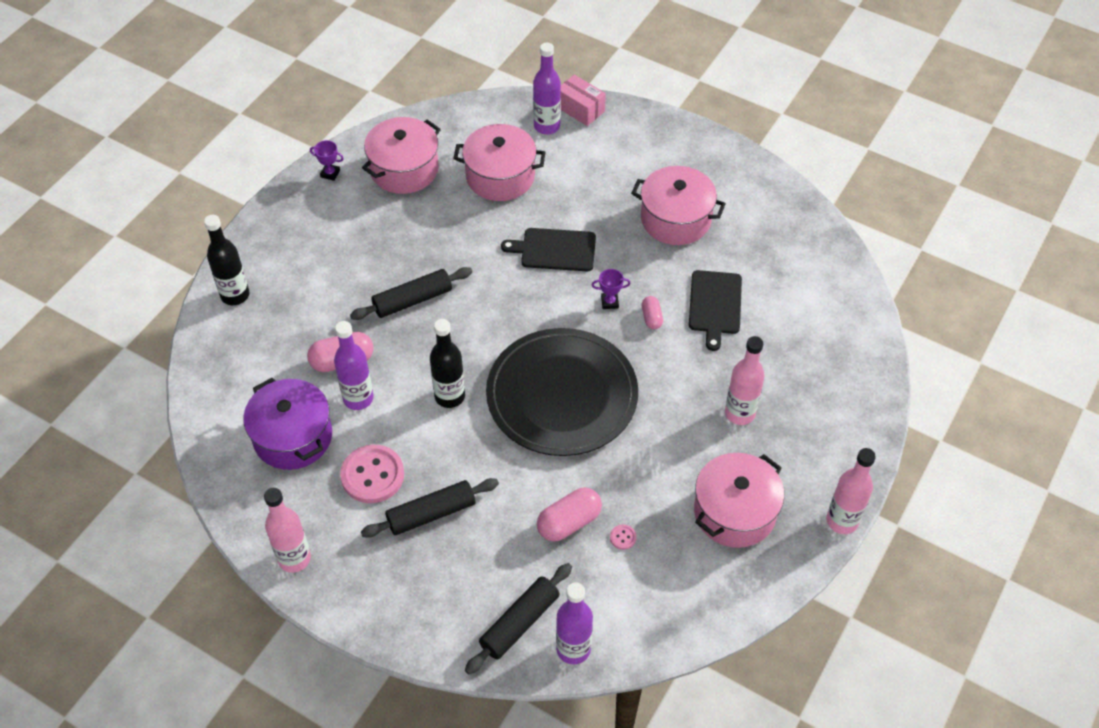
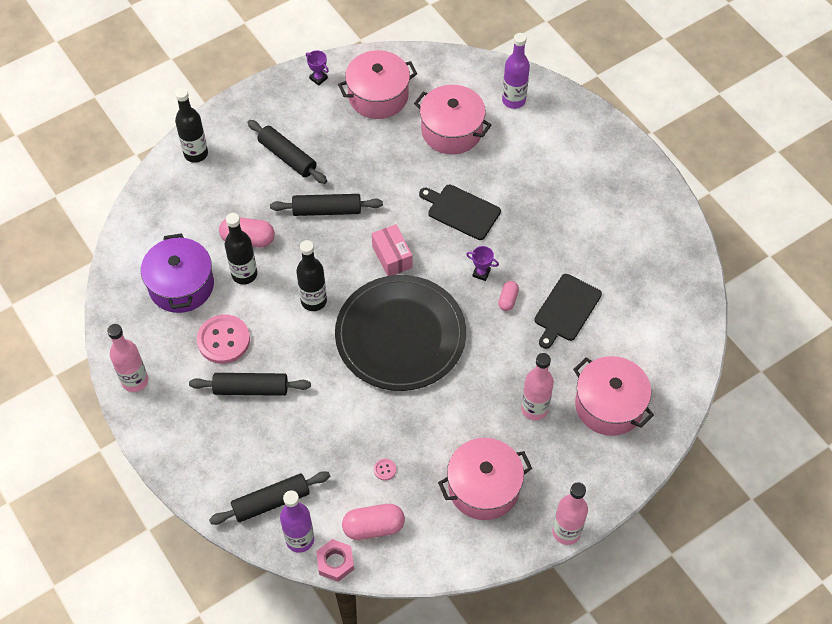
camera: 25 degrees right, 5 degrees up
purple bottle [334,321,374,410] -> black bottle [225,213,257,285]
pink capsule [537,488,602,542] -> pink capsule moved to [342,504,405,540]
pink box [561,75,606,126] -> pink box moved to [372,224,413,276]
pink pot [631,166,726,245] -> pink pot moved to [573,356,654,436]
none -> black rolling pin [247,120,327,184]
none -> pink nut [316,539,354,582]

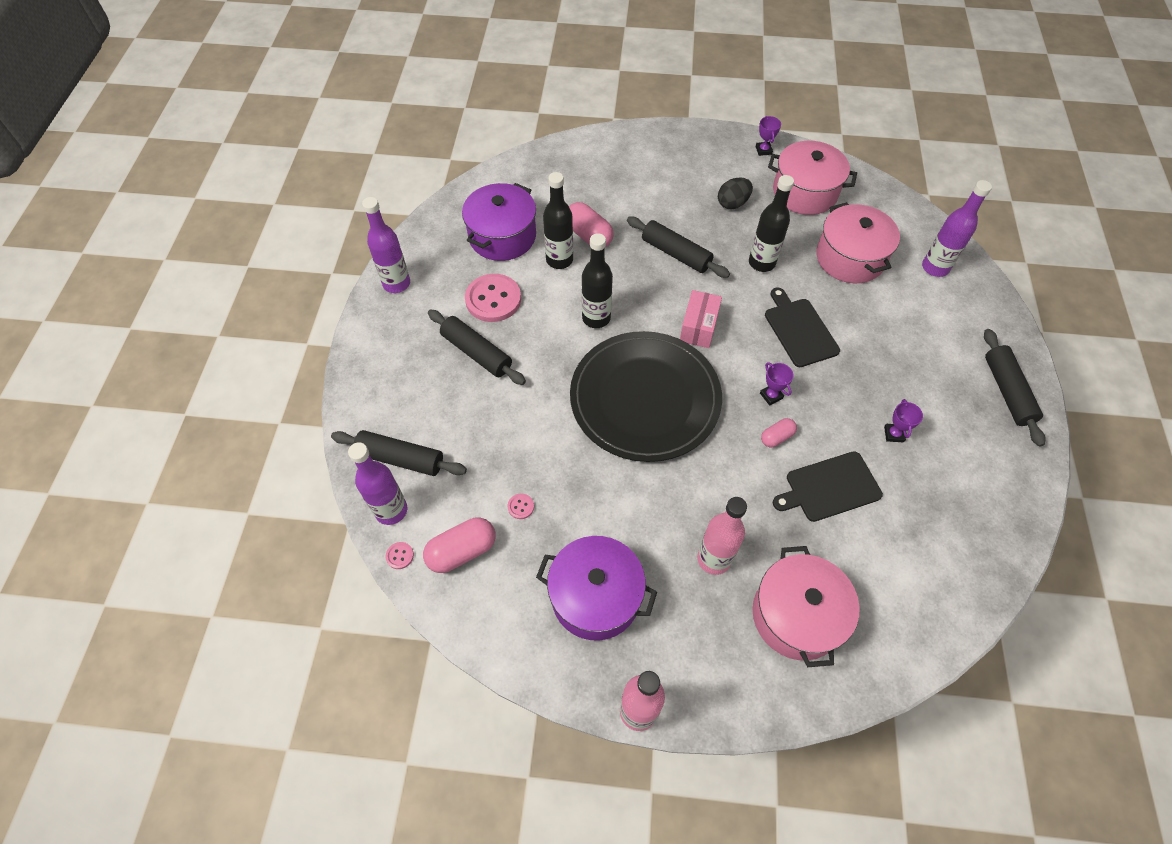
camera: 40 degrees right, 0 degrees up
pink bottle [107,324,148,392] -> purple bottle [362,197,410,293]
black bottle [175,88,208,163] -> black bottle moved to [749,175,794,272]
black rolling pin [247,120,327,184] -> black rolling pin moved to [984,329,1045,447]
pink nut [316,539,354,582] -> pink button [385,542,414,569]
pink capsule [342,504,405,540] -> pink capsule turned 60 degrees counterclockwise [423,518,496,573]
pink pot [438,438,532,520] -> purple pot [536,536,657,641]
none -> black egg [718,178,753,209]
none -> purple trophy [884,399,923,442]

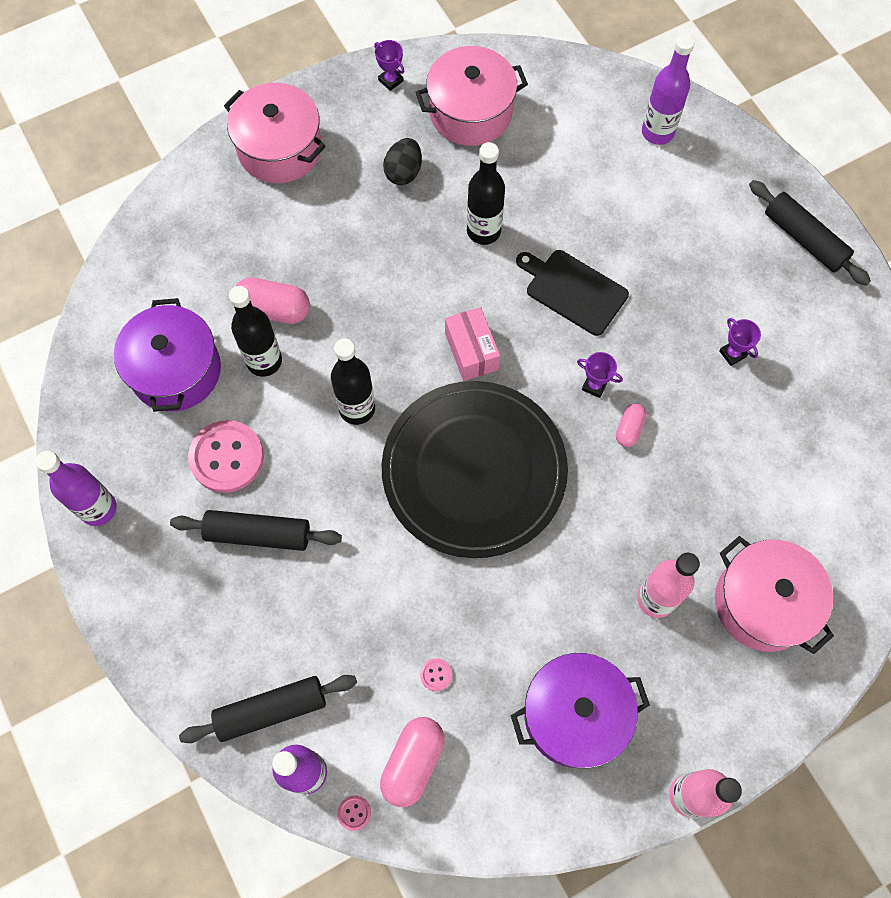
camera: 35 degrees left, 10 degrees up
black rolling pin [627,217,730,278] -> none
black cutting board [773,451,883,522] -> none
pink pot [816,202,900,283] -> pink pot moved to [224,83,326,183]

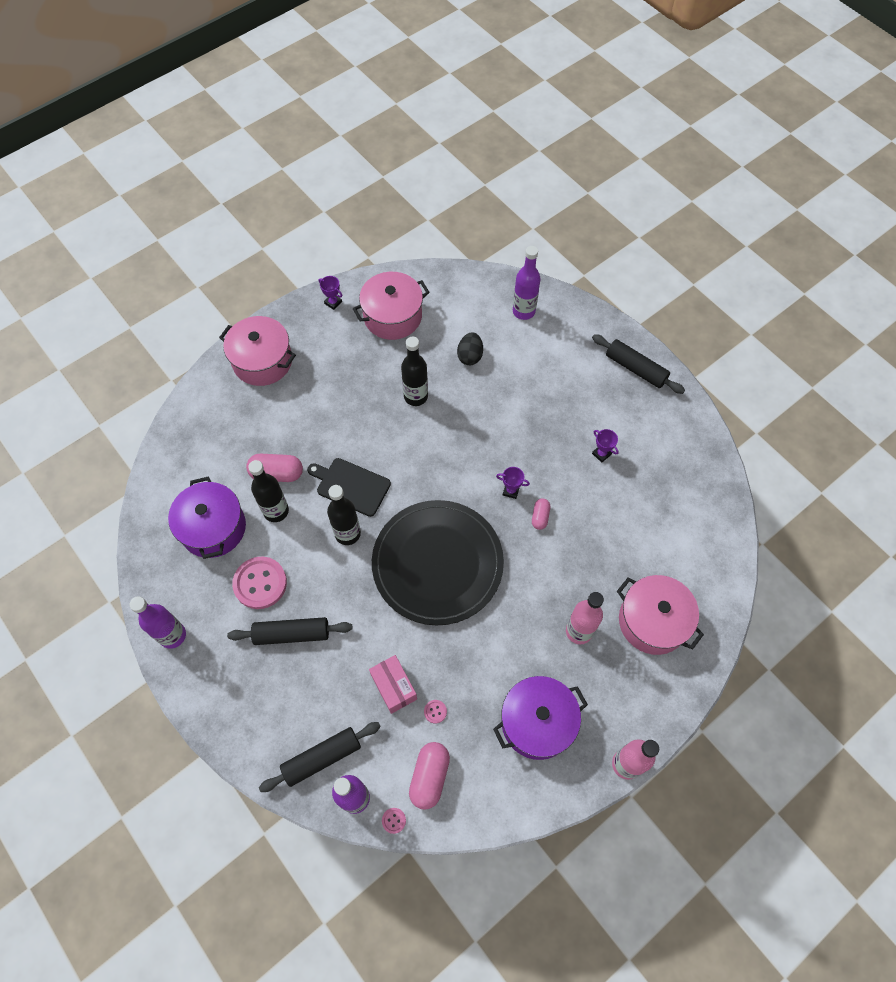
camera: 10 degrees left, 5 degrees down
black egg [383,138,422,185] -> black egg moved to [457,332,483,365]
pink box [445,307,500,381] -> pink box moved to [369,655,417,714]
black cutting board [516,250,629,336] -> black cutting board moved to [307,458,391,517]

